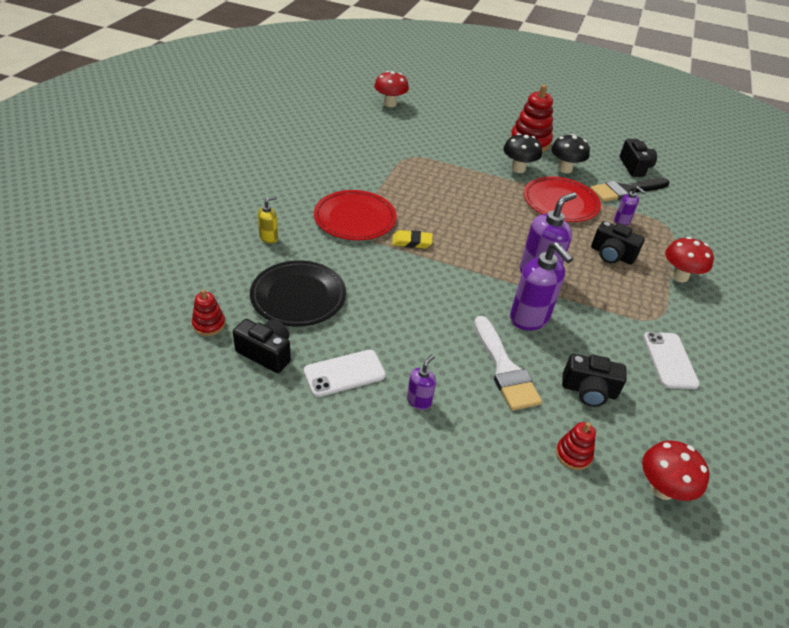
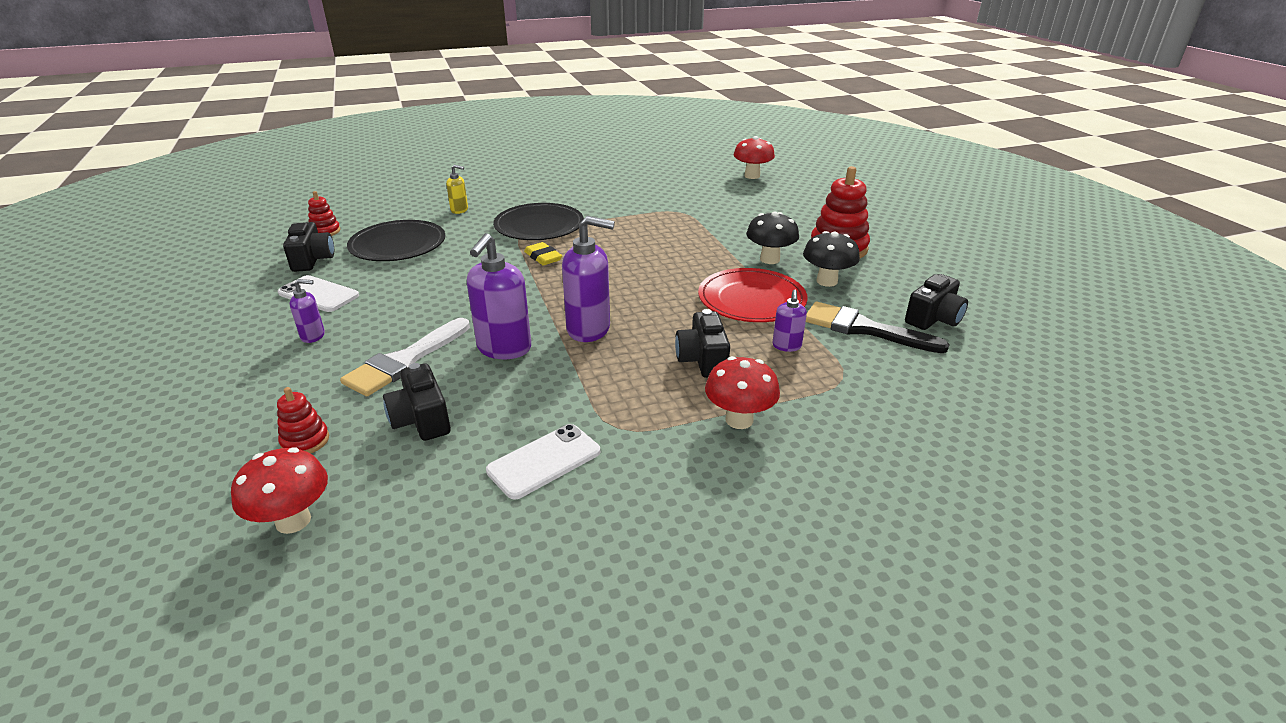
camera: 55 degrees right, 10 degrees down
red plate [314,190,397,240] -> black plate [493,203,584,240]

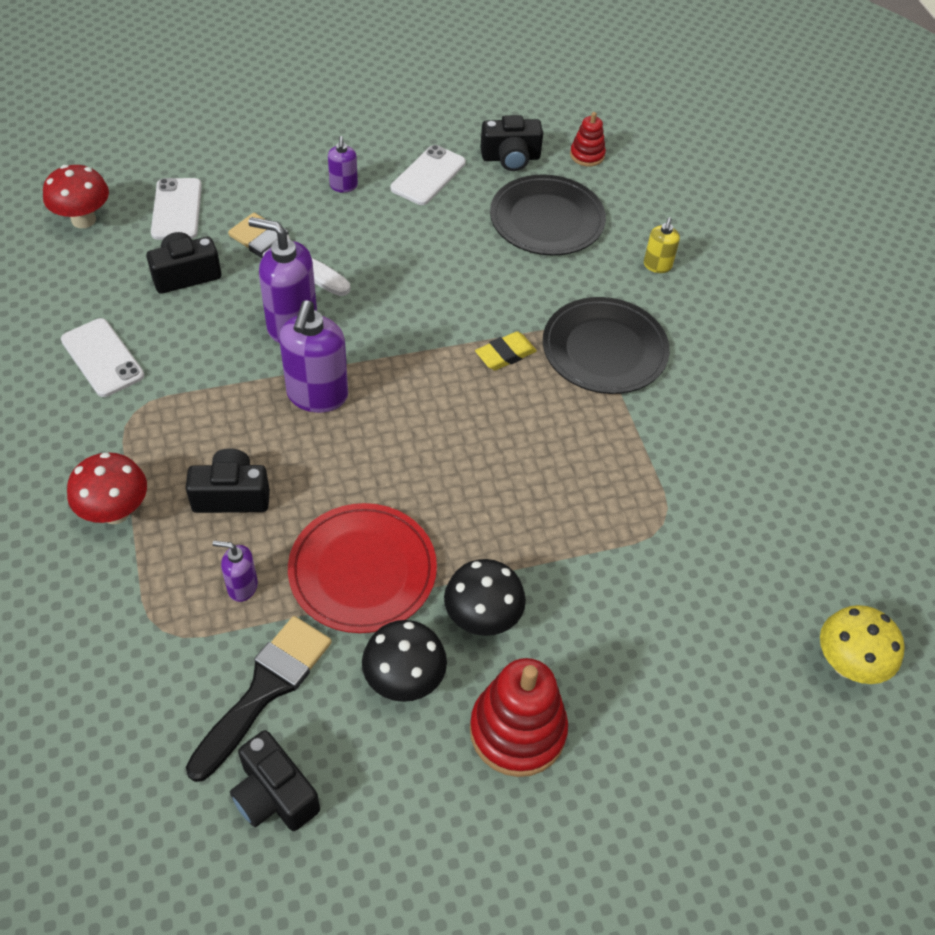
camera: 90 degrees right, 20 degrees up
red stacking toy [277,387,329,454] -> white phone [151,178,202,240]
red mushroom [733,136,775,179] -> yellow mushroom [820,605,905,684]

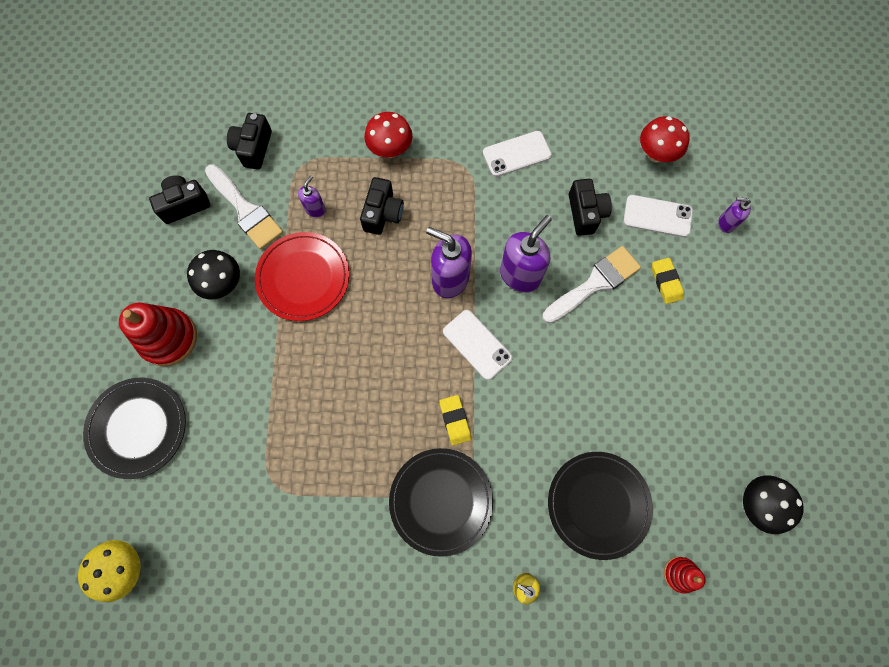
camera: 110 degrees right, 20 degrees up
black brush [186,616,332,782] -> white brush [205,164,283,250]
purple soap dispenser [328,136,358,193] -> purple soap dispenser moved to [718,197,751,233]
white phone [391,145,466,205] -> white phone moved to [443,310,512,380]
black mushroom [444,559,526,636] -> black mushroom moved to [743,475,804,534]
black camera [480,115,543,171] -> black camera moved to [227,113,272,170]
none -> black plate [83,378,186,479]
none -> yellow eraser [652,258,684,304]

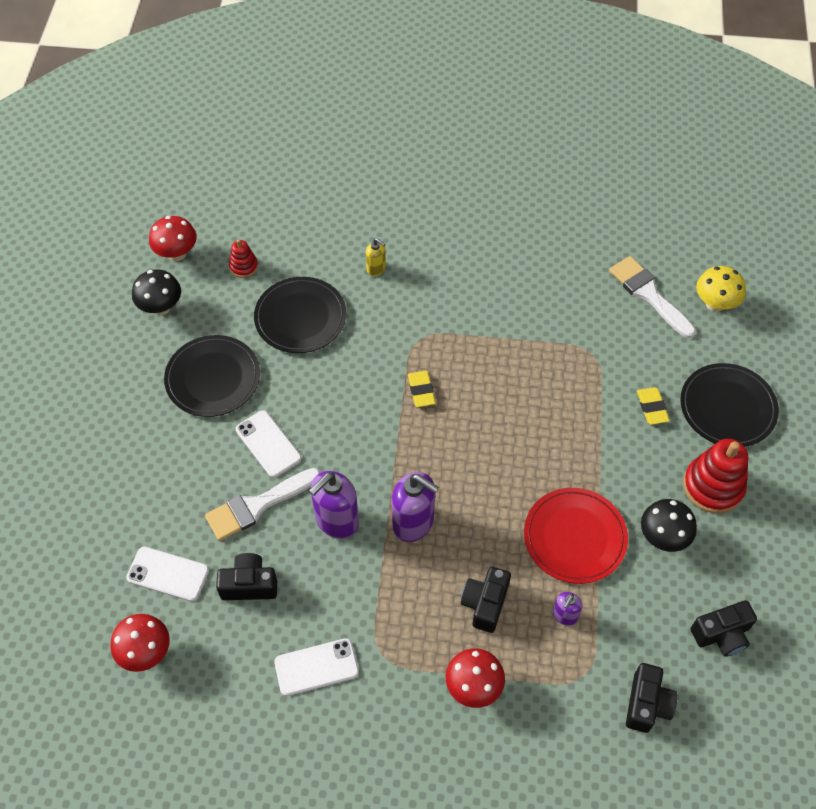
camera: 175 degrees left, 15 degrees down
white brush [205,164,283,250] -> white brush moved to [609,256,696,338]
black plate [389,448,493,557] -> black plate moved to [164,335,260,417]
white phone [443,310,512,380] -> white phone moved to [236,410,302,478]
black camera [569,179,612,236] -> black camera turned 90 degrees clockwise [216,553,277,600]
yellow eraser [652,258,684,304] -> yellow eraser moved to [637,387,670,425]
purple soap dispenser [718,197,751,233] -> none
none -> red mushroom [149,216,197,261]

